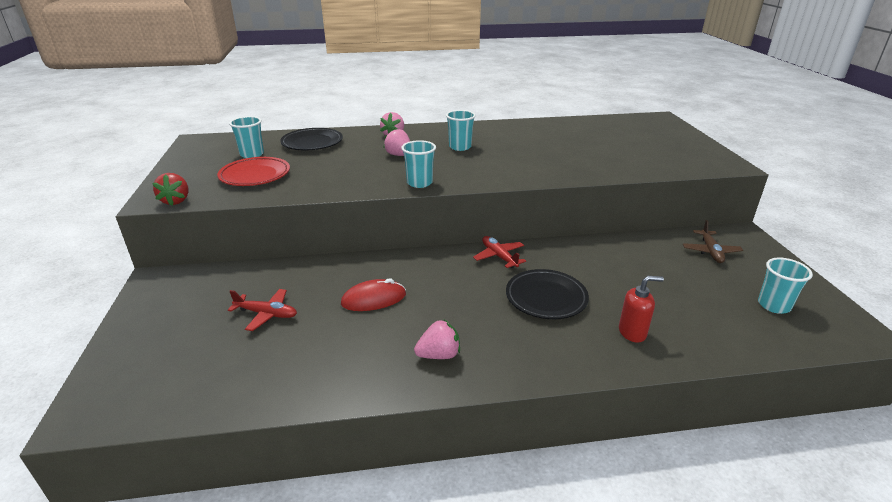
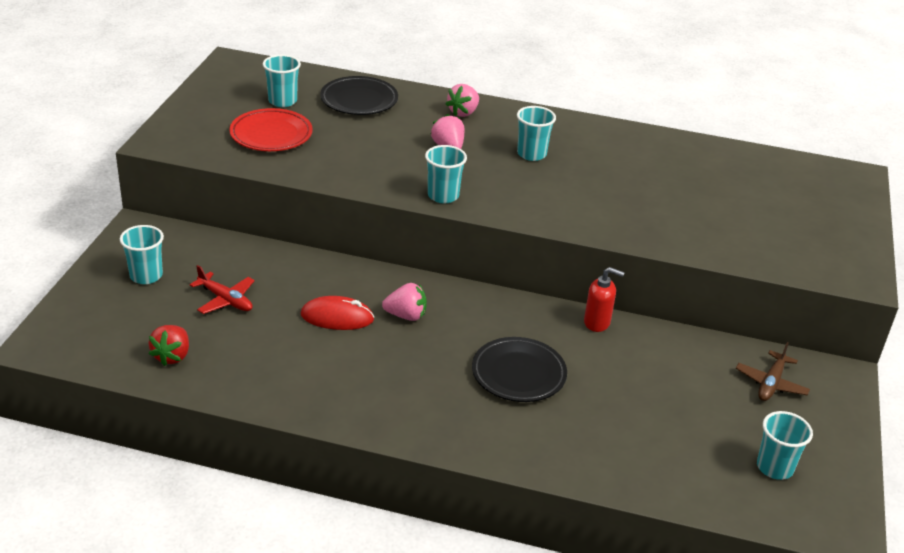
camera: 20 degrees right, 5 degrees up
red strawberry [152,173,188,206] -> red strawberry moved to [149,325,189,366]
pink strawberry [414,320,460,359] -> pink strawberry moved to [382,283,427,321]
red plane [473,236,526,268] -> none
red soap dispenser [619,276,664,343] -> red soap dispenser moved to [584,267,625,332]
none -> turquoise cup [120,225,164,284]

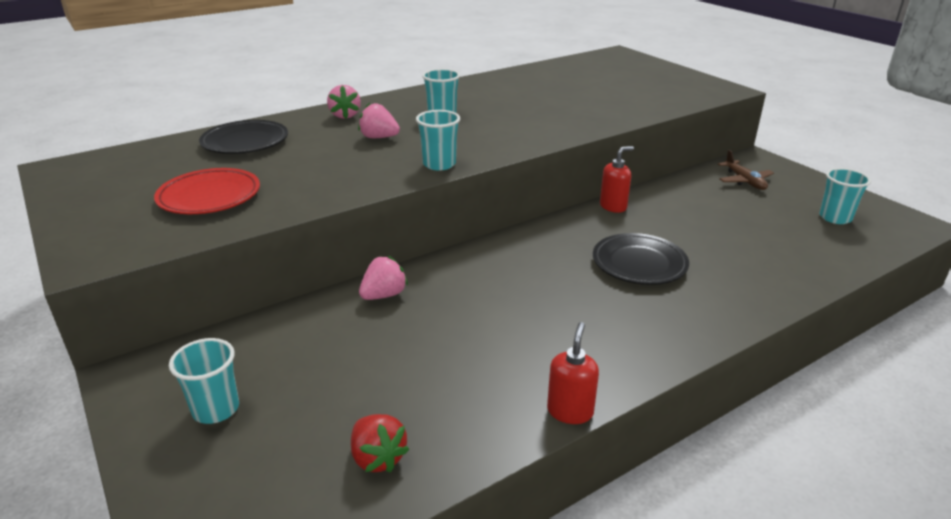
camera: 45 degrees left, 5 degrees down
red plane [190,265,255,314] -> none
turquoise cup [263,55,301,107] -> none
red mouse [301,296,374,330] -> none
pink strawberry [382,283,427,321] -> pink strawberry moved to [359,256,408,300]
none -> red soap dispenser [547,322,599,424]

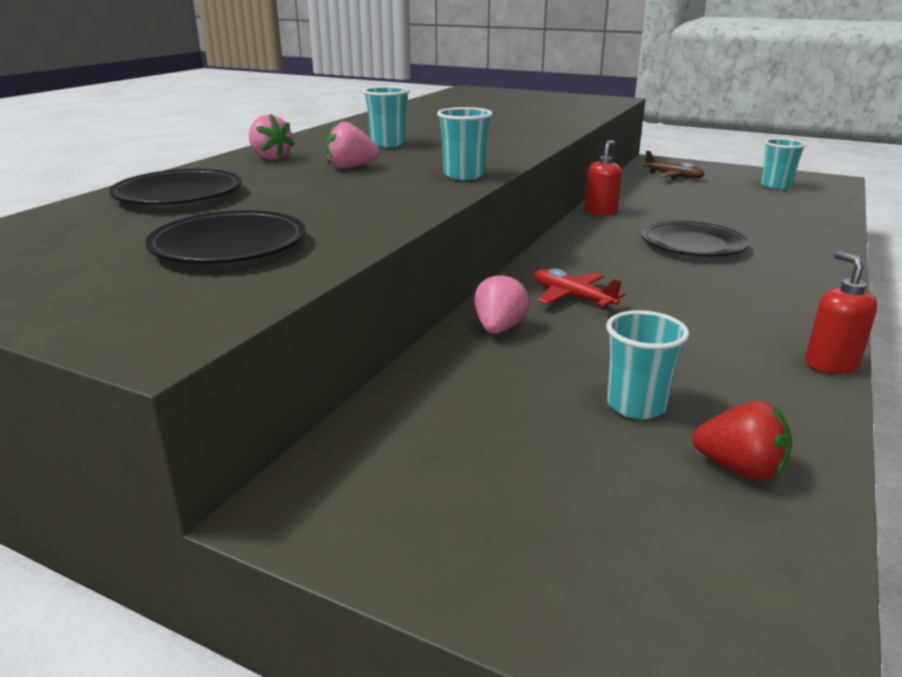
camera: 30 degrees left, 5 degrees down
red plate [154,168,260,214] -> black plate [145,210,306,264]
turquoise cup [169,338,239,424] -> turquoise cup moved to [606,310,689,419]
none -> red plane [534,269,626,309]

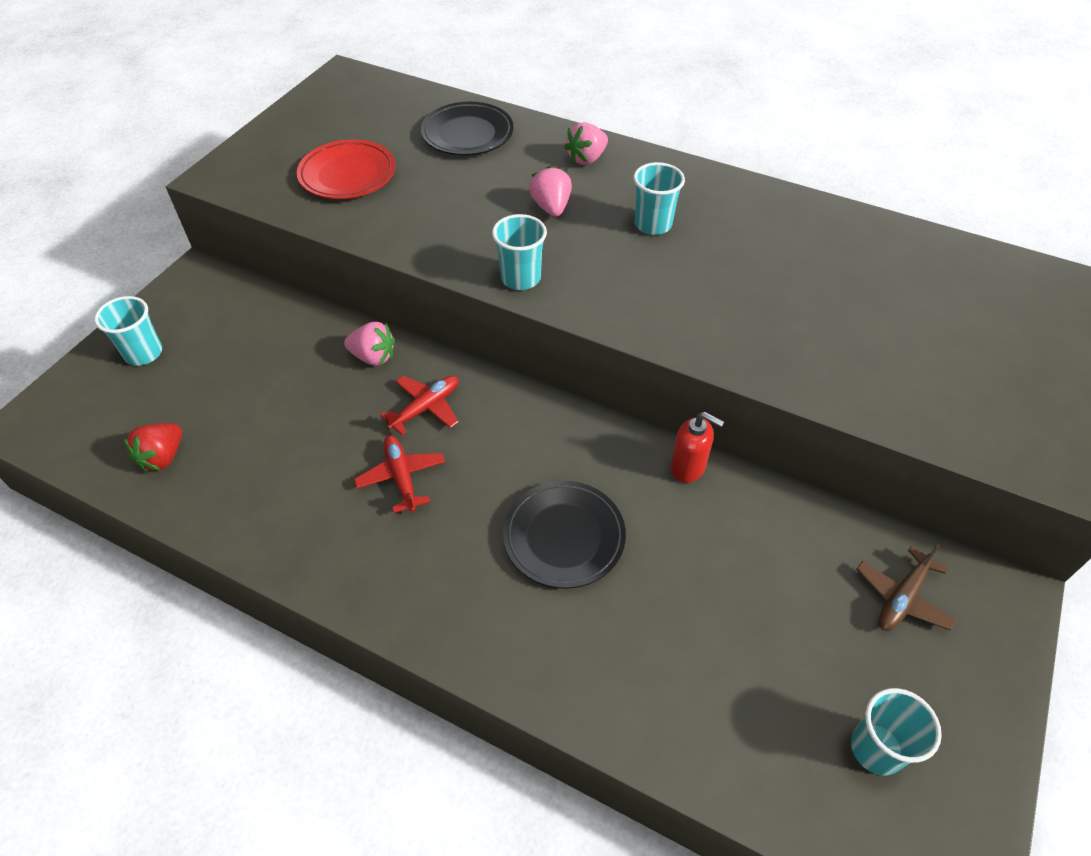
camera: 90 degrees right, 25 degrees up
black plate [145,210,306,264] -> red plate [297,139,395,199]
turquoise cup [606,310,689,419] -> turquoise cup moved to [95,296,162,366]
red soap dispenser [805,251,878,374] -> none
none -> red plane [354,435,445,513]

